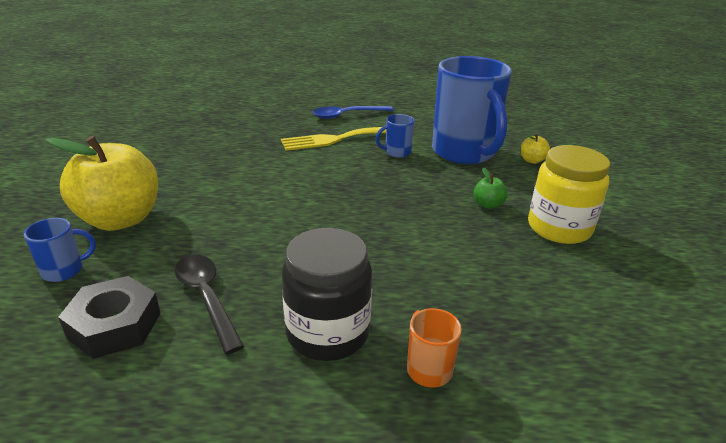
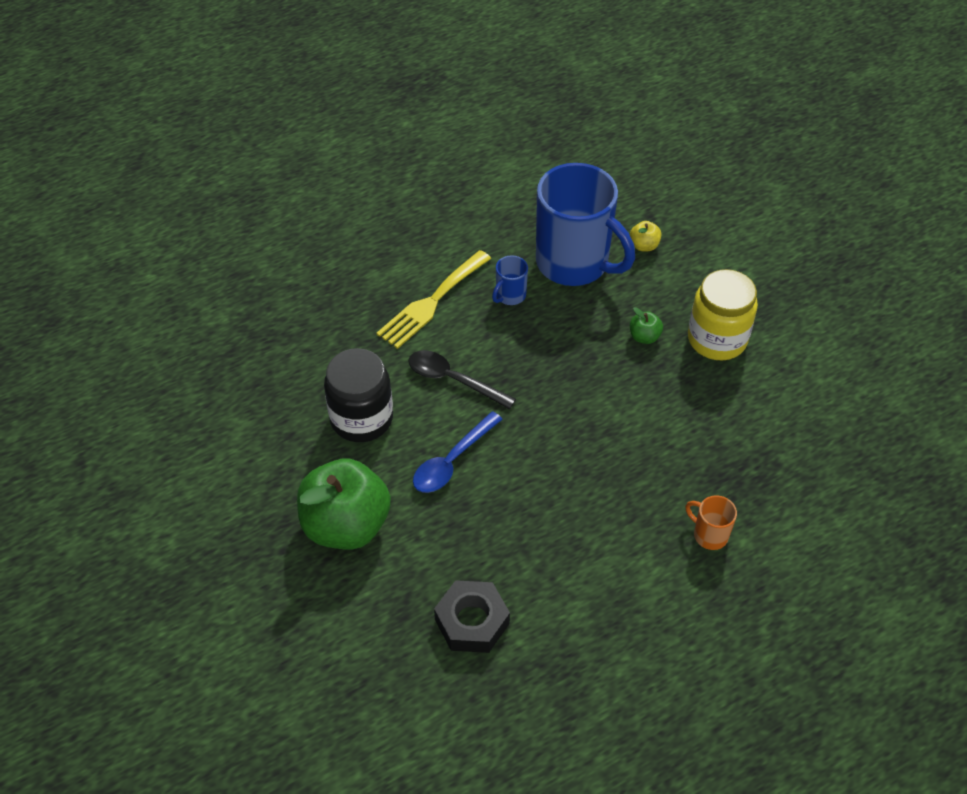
camera: 30 degrees left, 20 degrees up
blue mug [24,218,96,282] -> none
yellow apple [46,136,158,231] -> green apple [297,458,391,549]
black spoon [175,254,245,354] -> black spoon moved to [408,350,516,409]
black jar [282,228,372,361] -> black jar moved to [324,348,393,442]
blue spoon [312,106,394,119] -> blue spoon moved to [413,411,503,493]

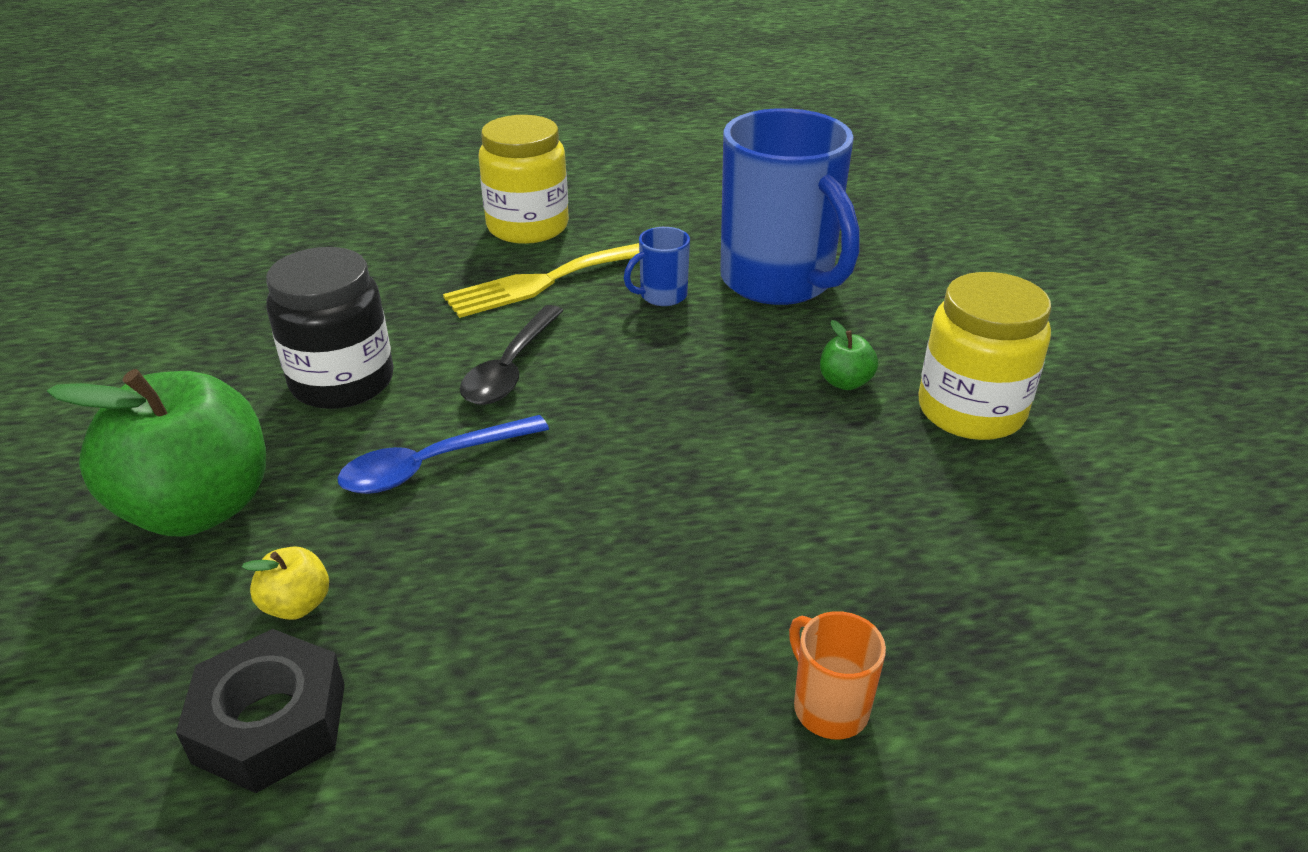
camera: 20 degrees right, 15 degrees down
black spoon [408,350,516,409] -> black spoon turned 120 degrees counterclockwise [460,305,564,405]
yellow apple [630,221,661,252] -> yellow apple moved to [242,546,329,620]
none -> yellow jar [479,115,569,244]

